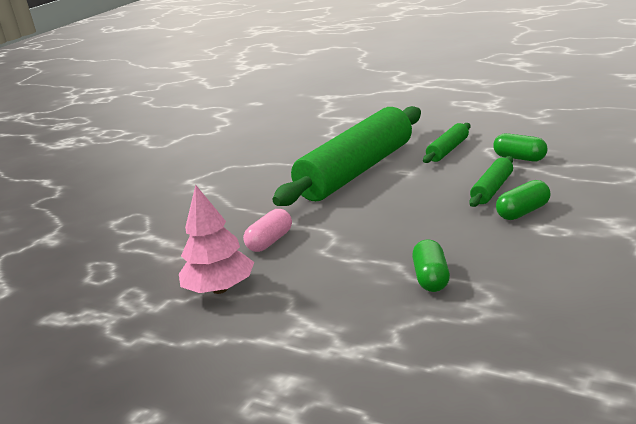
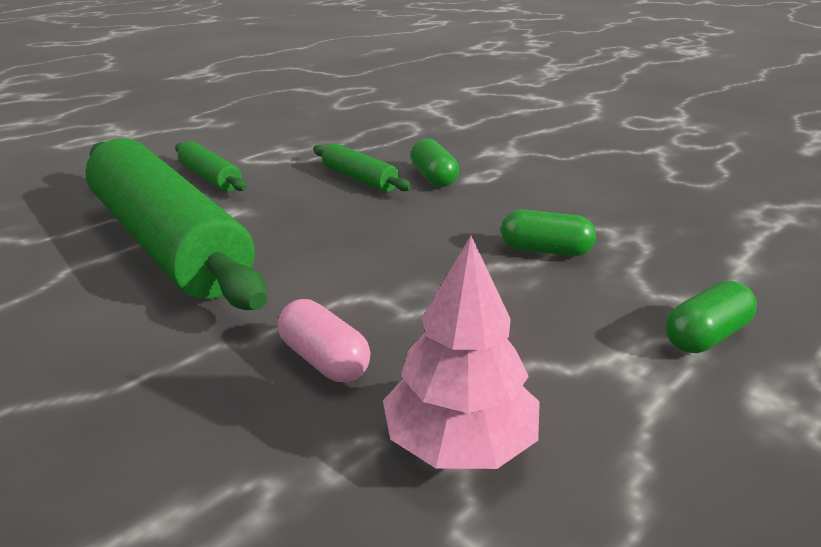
camera: 80 degrees left, 5 degrees up
green capsule [493,133,548,162] -> green capsule moved to [665,281,757,353]

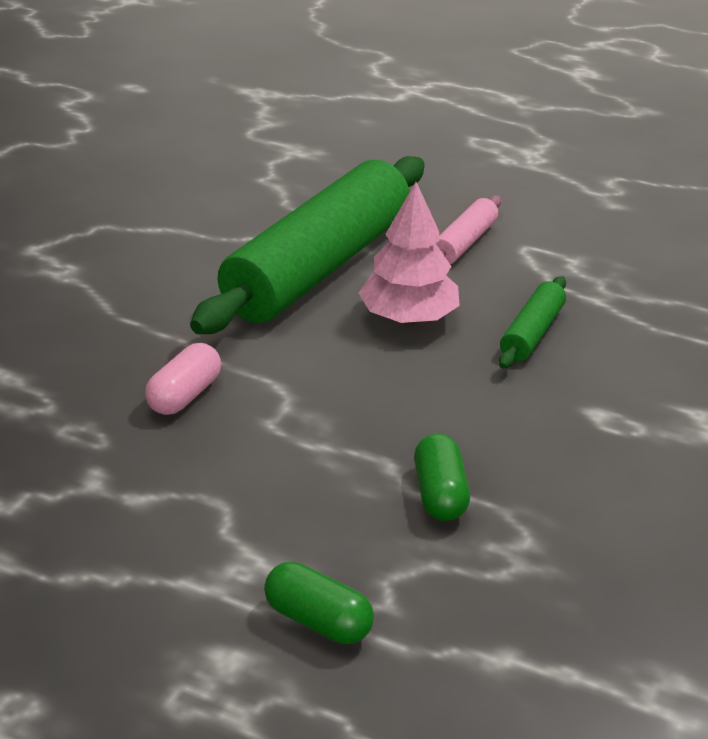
camera: 70 degrees right, 5 degrees up
green rolling pin [175,141,247,191] -> pink rolling pin [436,196,501,264]
pink tree [383,236,540,469] -> pink tree moved to [358,182,460,324]
green capsule [411,138,459,187] -> none

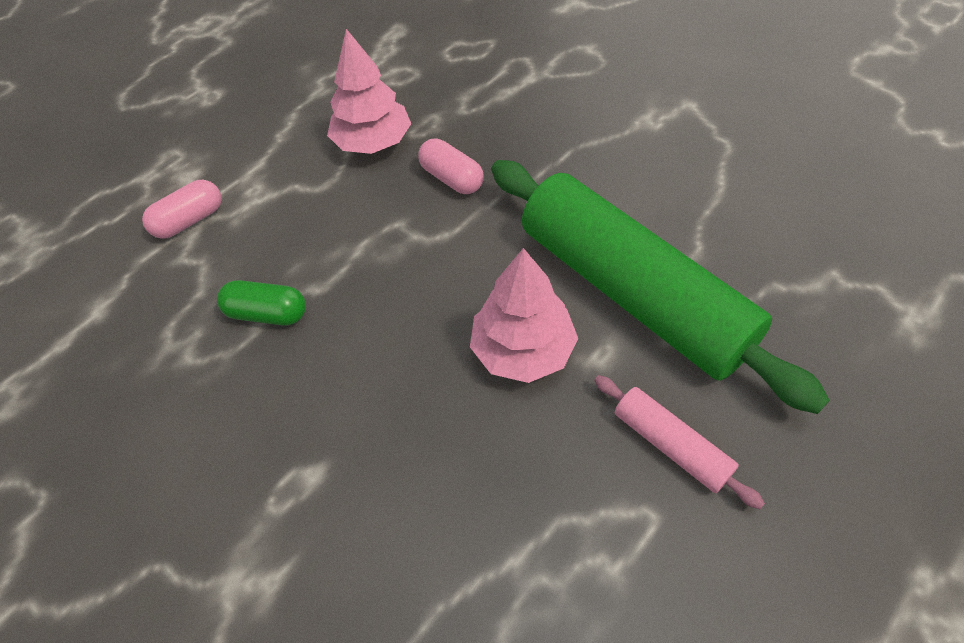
camera: 110 degrees right, 20 degrees up
green capsule [264,561,374,644] -> pink capsule [142,180,222,239]
green rolling pin [499,276,566,369] -> none
none -> pink tree [327,29,411,154]

